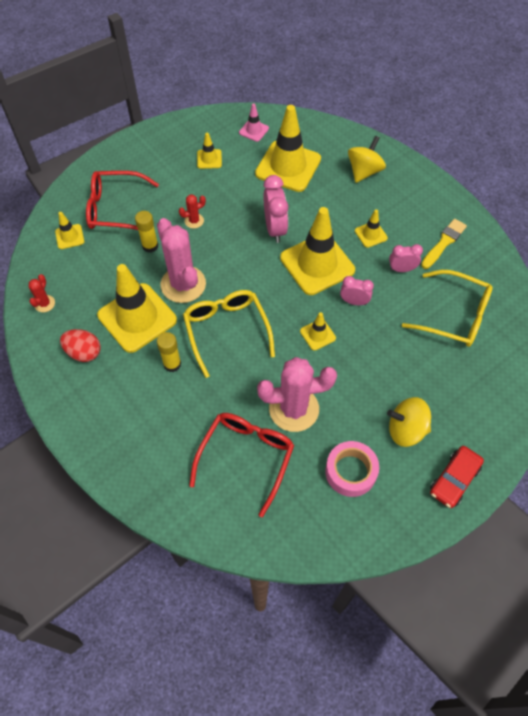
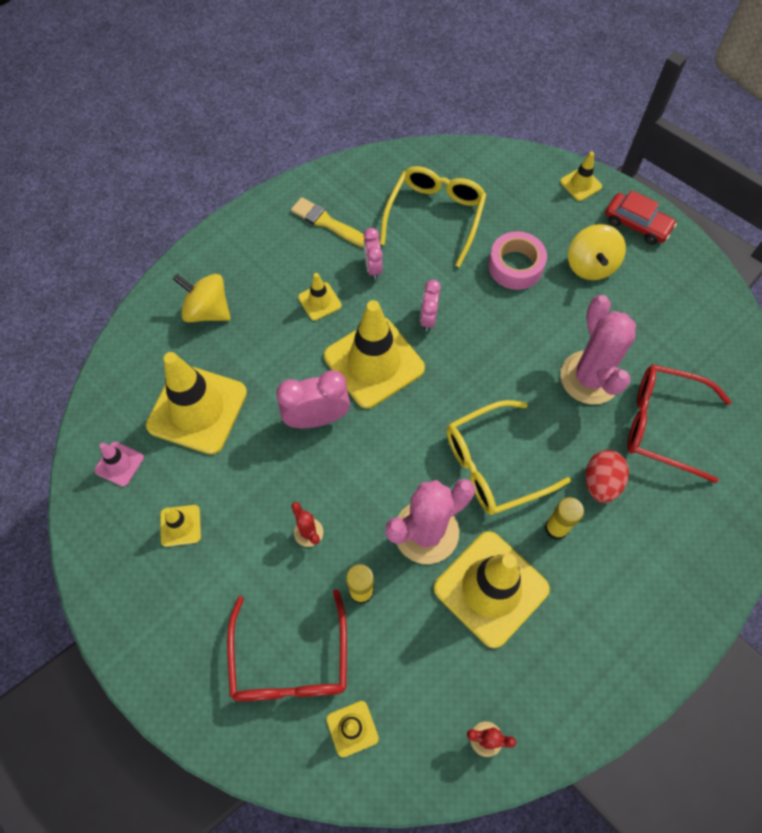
camera: 95 degrees left, 5 degrees up
red egg [60,329,101,362] -> red egg moved to [586,450,629,503]
yellow traffic cone [300,312,336,350] -> yellow traffic cone moved to [560,152,602,201]
pink tape [325,441,379,497] -> pink tape moved to [488,231,547,290]

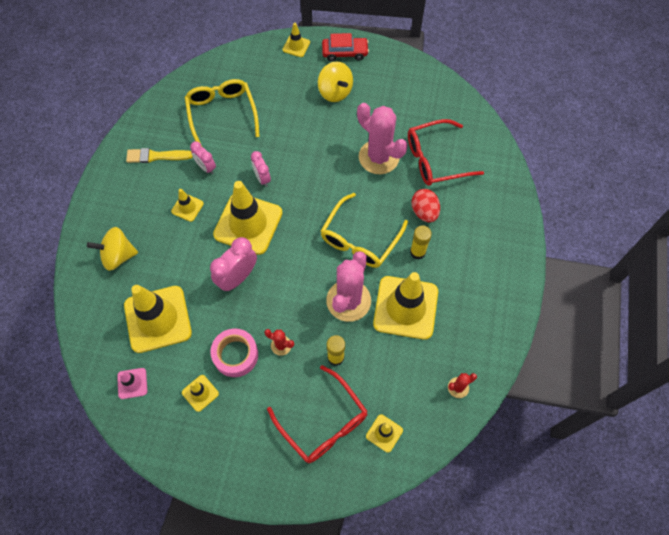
camera: 35 degrees left, 0 degrees up
pink tape [488,231,547,290] -> pink tape moved to [210,328,258,377]

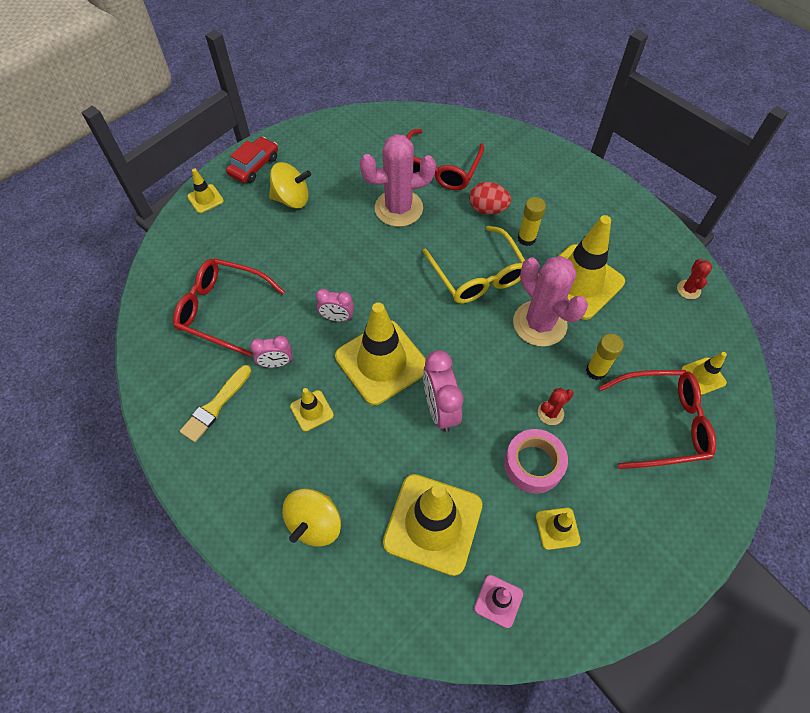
camera: 55 degrees left, 5 degrees down
yellow glasses [185,79,260,146] -> red glasses [173,258,285,357]

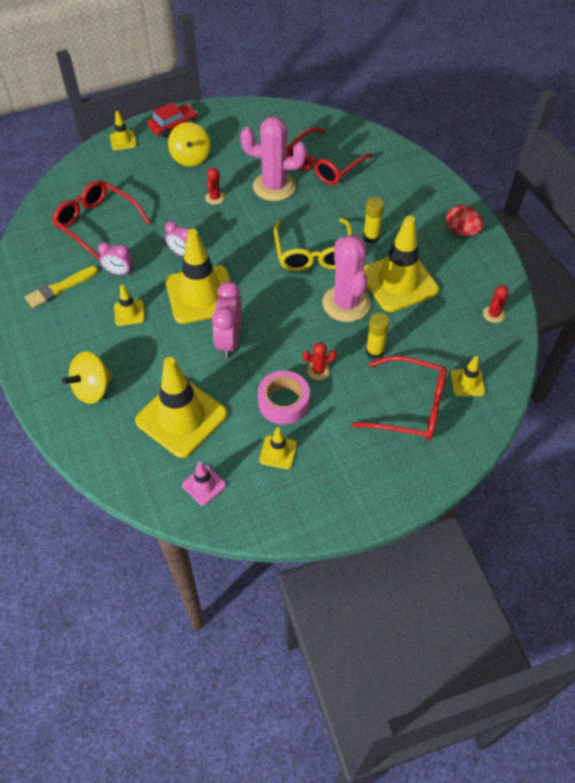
camera: 20 degrees right, 5 degrees down
yellow spinning top [269,162,311,208] -> yellow spinning top turned 60 degrees clockwise [168,122,211,166]
red egg [469,182,511,214] -> red egg moved to [446,205,484,236]
none -> red cactus [205,167,225,205]

